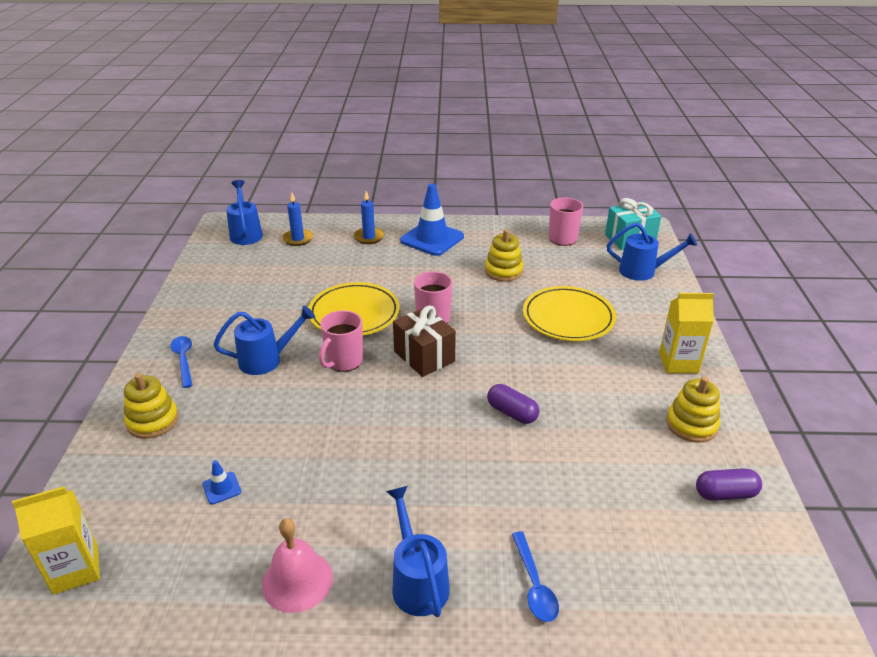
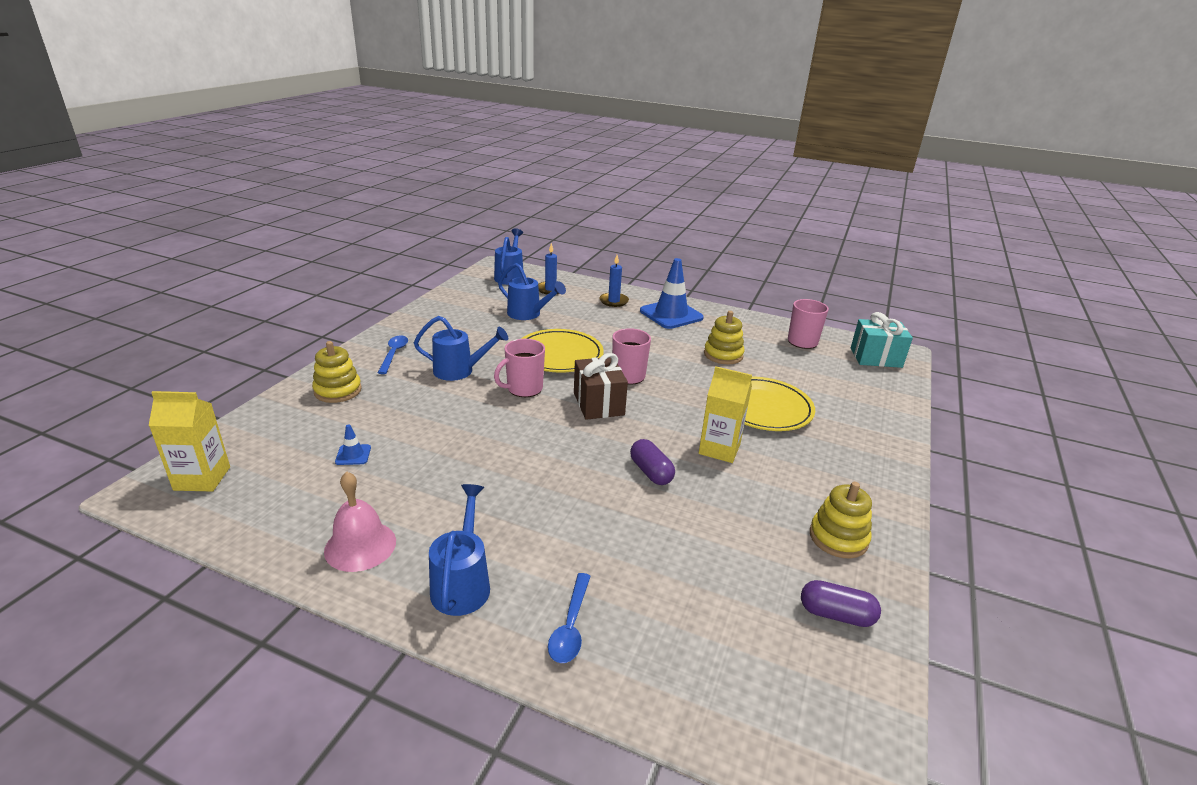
camera: 20 degrees right, 5 degrees down
blue watering can [607,223,697,281] -> blue watering can moved to [498,263,566,320]
yellow carton [659,293,714,373] -> yellow carton moved to [699,366,752,463]

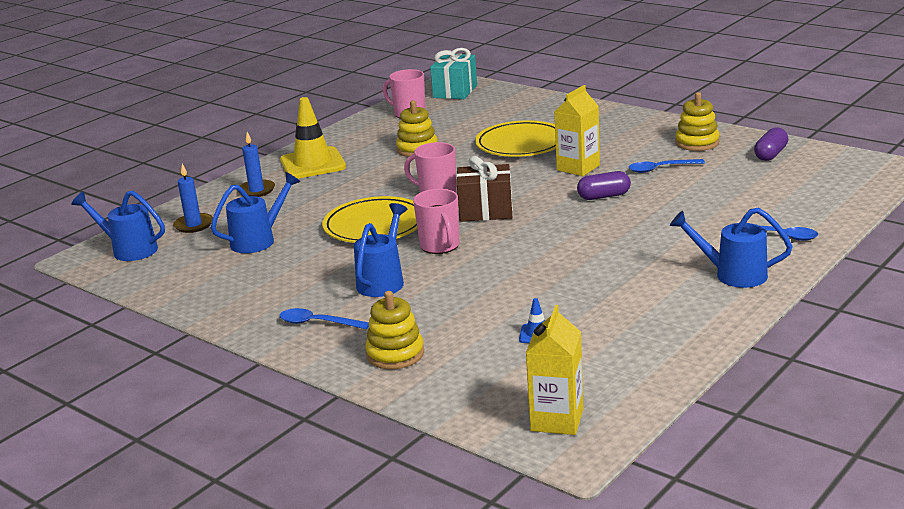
camera: 70 degrees left, 5 degrees down
pink bell [324,471,396,572] -> none
blue traffic cone [640,258,704,329] -> yellow traffic cone [280,97,346,179]
none -> blue spoon [629,159,705,173]

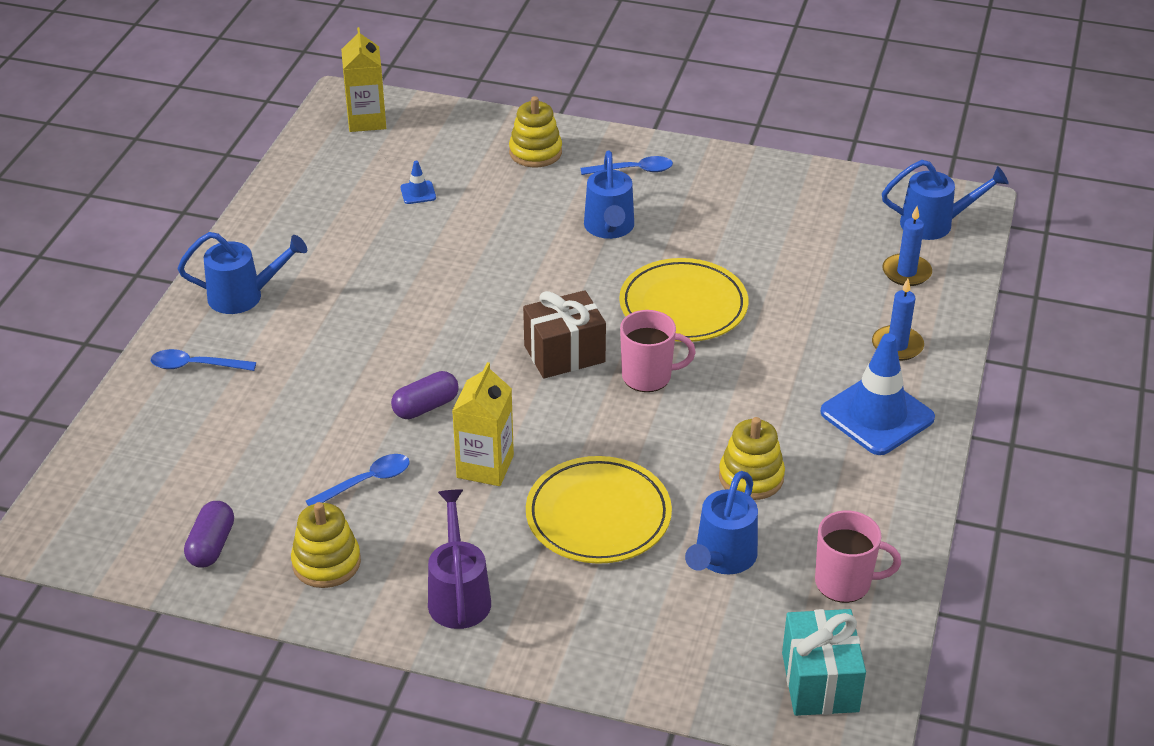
camera: 155 degrees right, 15 degrees up
blue watering can [211,172,300,253] -> blue watering can moved to [685,471,758,574]
yellow traffic cone [280,97,346,179] -> blue traffic cone [820,333,935,455]
pink mug [413,189,459,254] -> none
none -> purple watering can [428,489,491,629]

